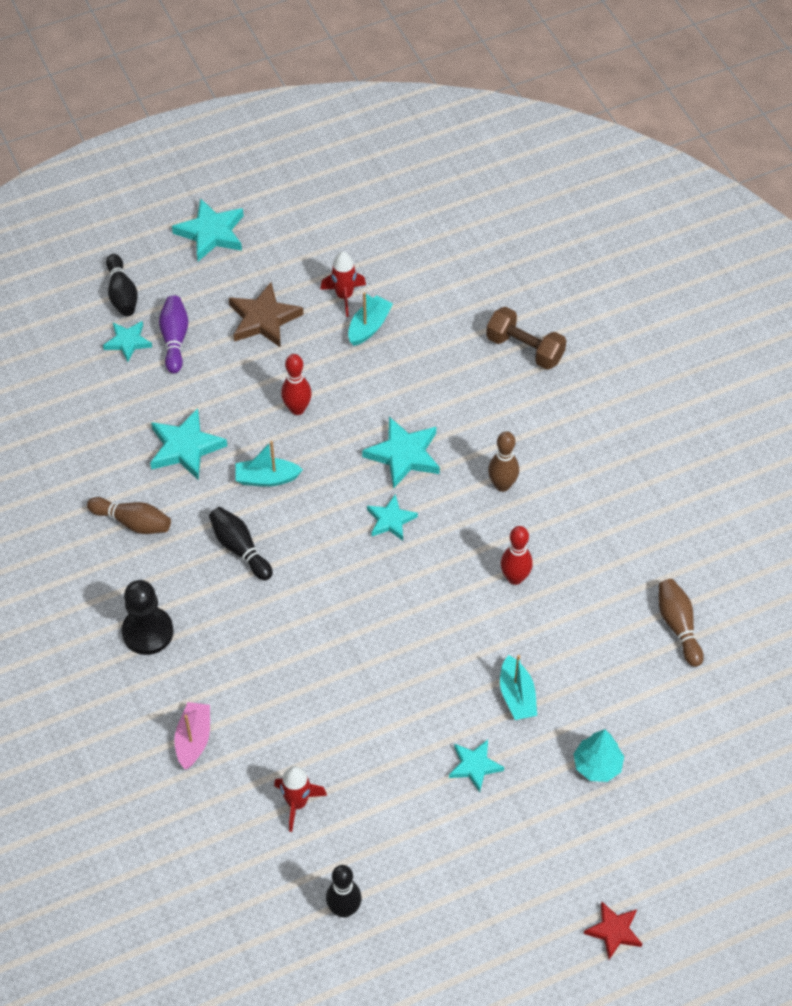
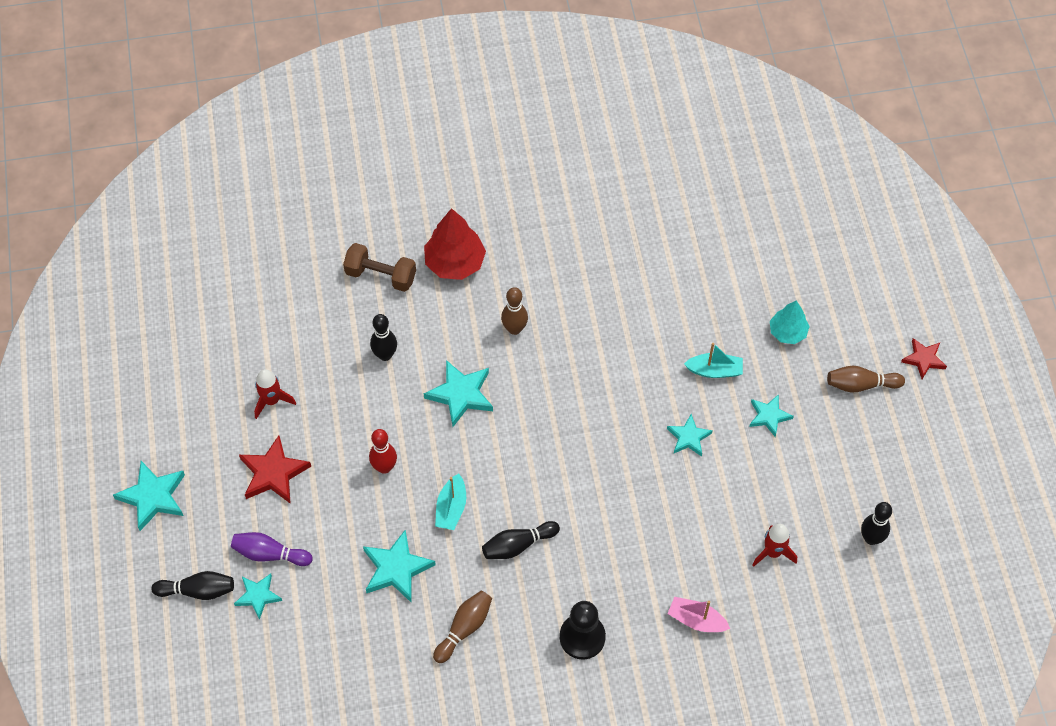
camera: 75 degrees left, 5 degrees up
brown star [229,282,304,348] -> red star [239,436,311,504]
turquoise boat [348,292,393,346] -> none
turquoise star [367,494,418,541] -> turquoise star moved to [667,414,713,457]
brown dumbbell [486,307,566,370] -> brown dumbbell turned 60 degrees clockwise [343,243,416,292]
red bowling pin [501,526,533,585] -> none
brown bowling pin [659,579,704,667] -> brown bowling pin moved to [827,366,905,393]
none -> black bowling pin [370,314,397,361]
none -> red tree [424,208,486,280]

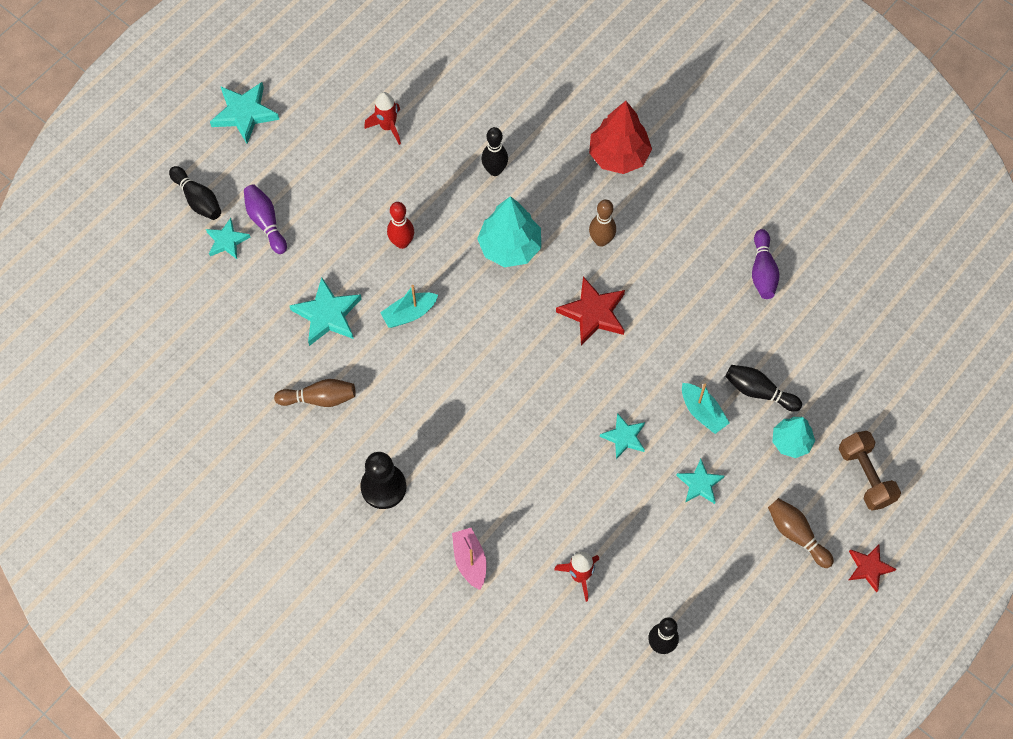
camera: 50 degrees right, 5 degrees up
red star [239,436,311,504] -> red star moved to [556,276,625,346]
brown dumbbell [343,243,416,292] -> brown dumbbell moved to [839,431,901,511]
turquoise star [424,360,493,427] -> turquoise tree [477,196,541,267]
black bowling pin [482,521,560,559] -> black bowling pin moved to [725,365,802,412]
none -> purple bowling pin [752,229,780,299]

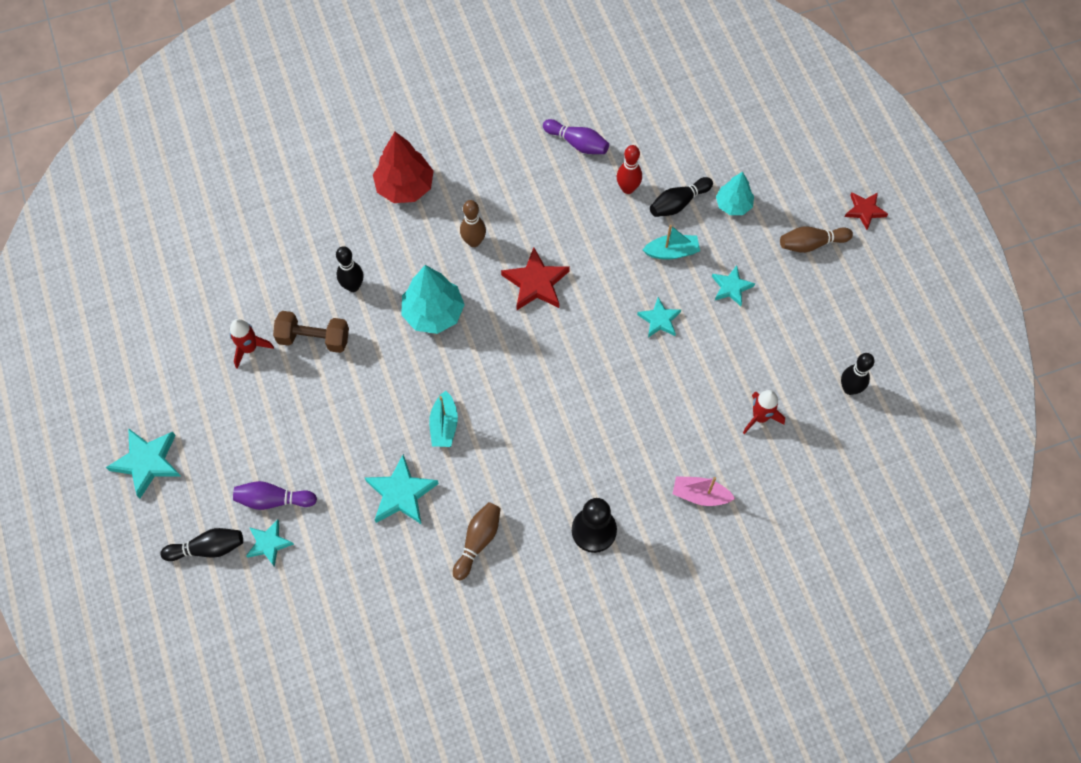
camera: 60 degrees left, 0 degrees up
red bowling pin [387,202,414,249] -> red bowling pin moved to [617,145,642,194]
brown dumbbell [839,431,901,511] -> brown dumbbell moved to [273,311,349,353]

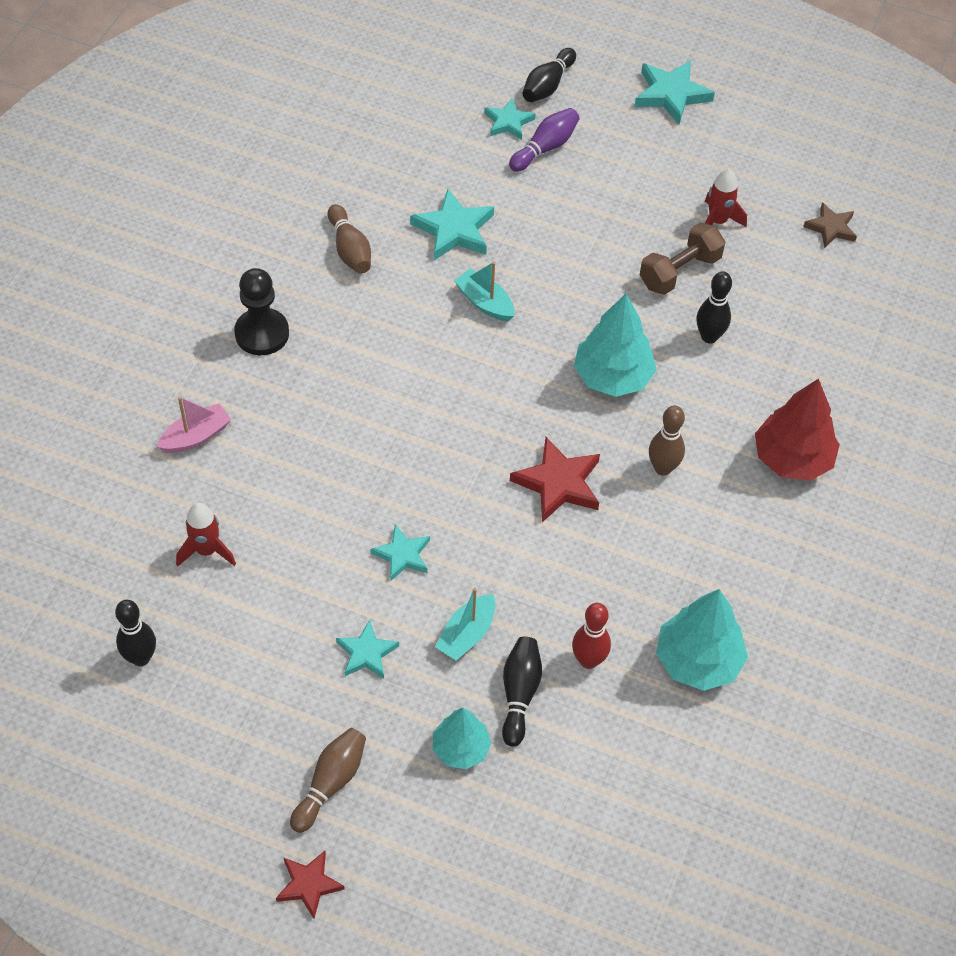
camera: 130 degrees right, 10 degrees down
purple bowling pin [543,119,609,154] -> turquoise tree [656,589,748,691]
none -> brown star [803,202,857,248]

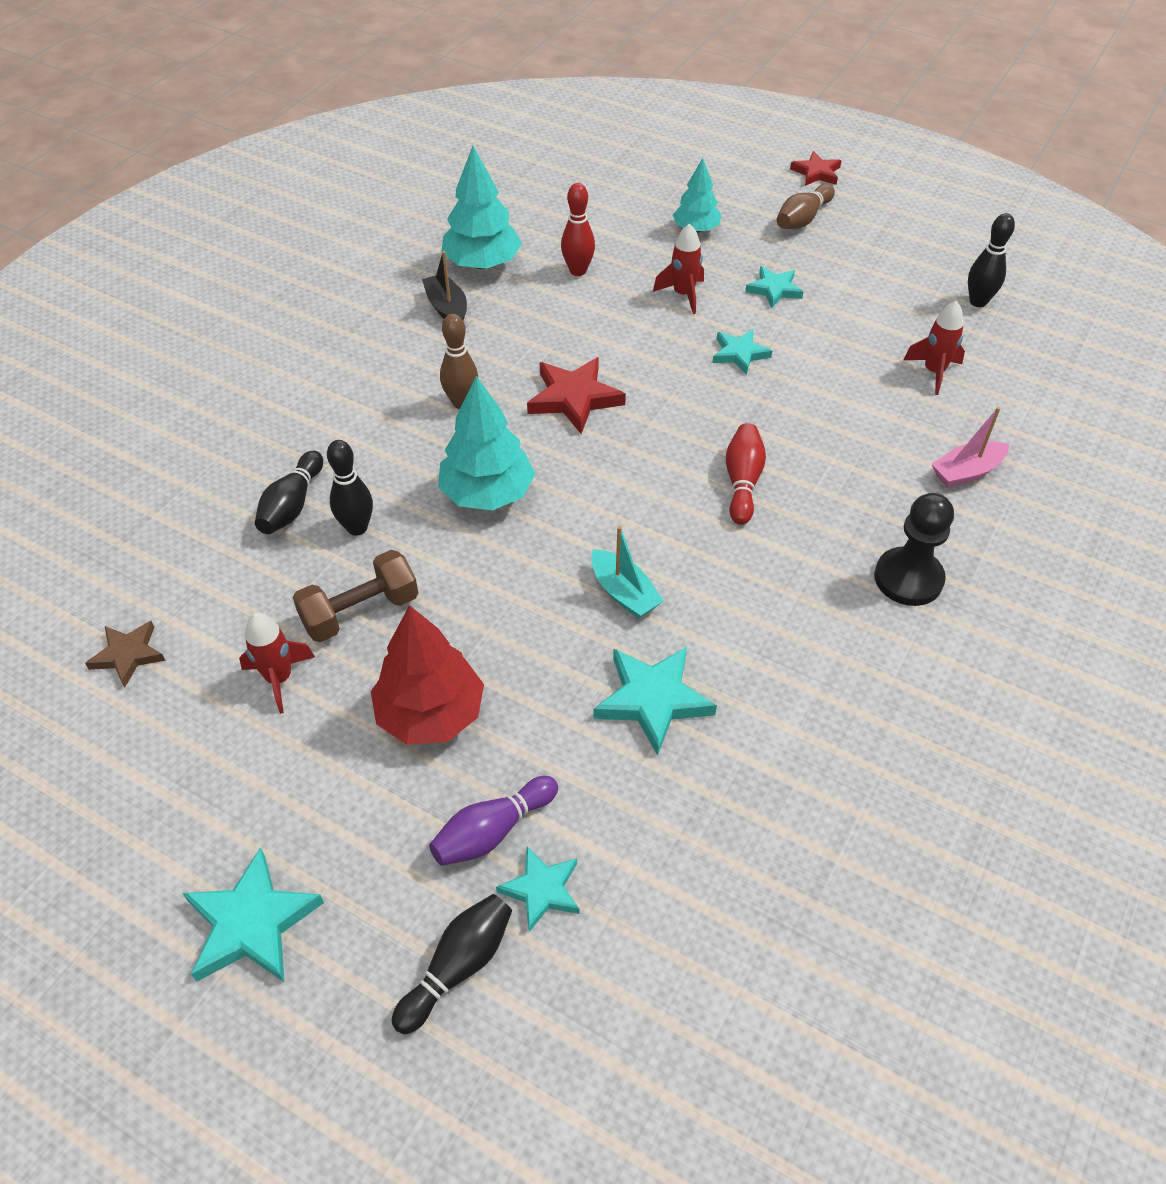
camera: 170 degrees left, 5 degrees down
brown bowling pin [327,204,371,274] -> none
turquoise boat [435,588,495,660] -> red rocket [653,223,704,314]
black bowling pin [502,637,542,747] -> black bowling pin moved to [255,451,323,534]
red tree [755,378,840,481] -> red tree moved to [371,605,484,745]
none -> black boat [422,251,467,320]
none -> red bowling pin [726,423,766,525]

